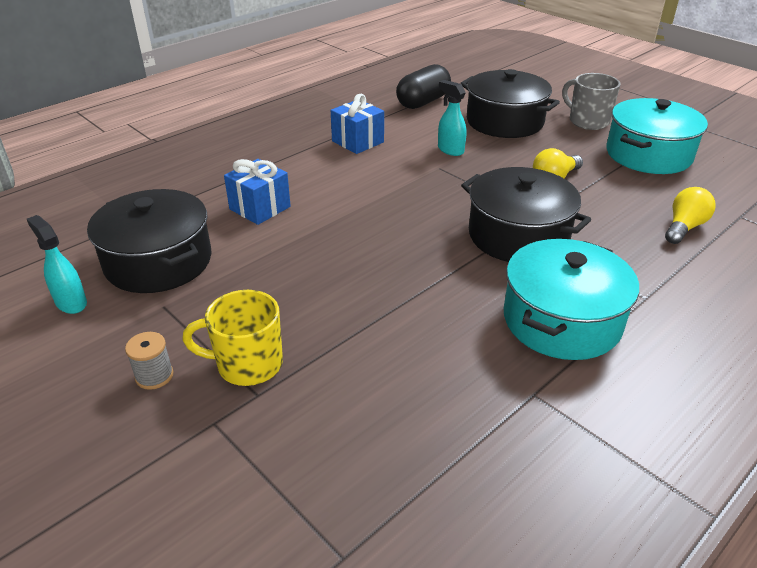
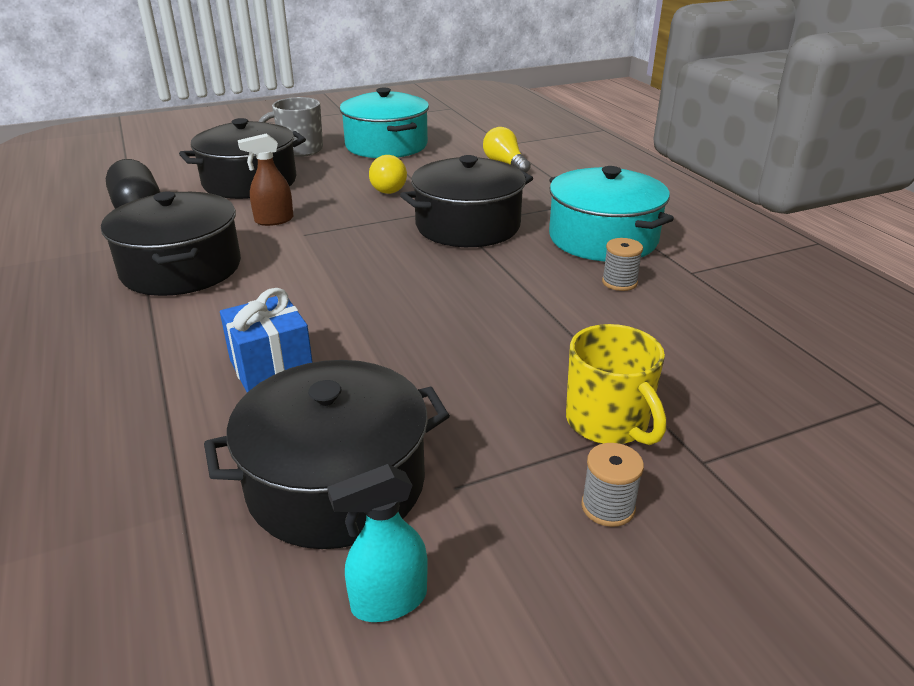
camera: 70 degrees left, 5 degrees down
yellow mug [182,290,283,386] -> yellow mug turned 45 degrees counterclockwise [566,324,666,445]
blue gift [331,94,384,154] -> black pot [101,191,241,296]
turquoise spray bottle [438,80,466,156] -> brown spray bottle [238,133,293,226]
none -> grey spool [602,238,643,291]

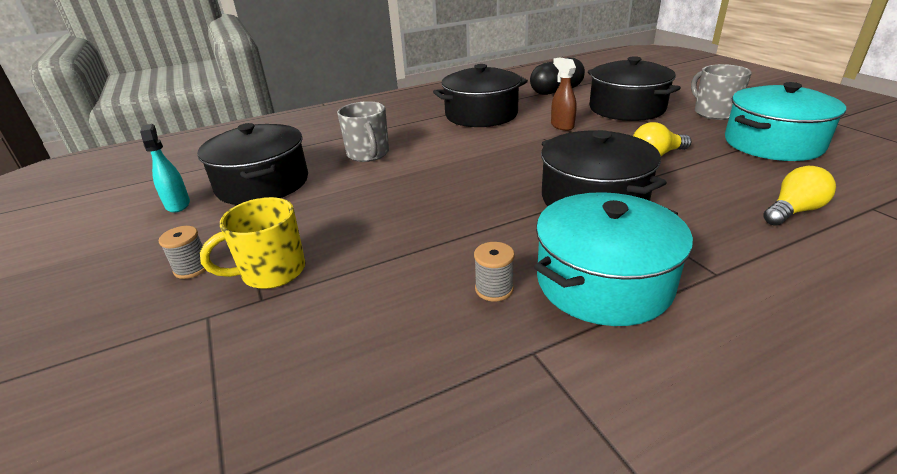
camera: 90 degrees right, 0 degrees up
blue gift [220,288,313,392] -> grey mug [337,101,389,162]

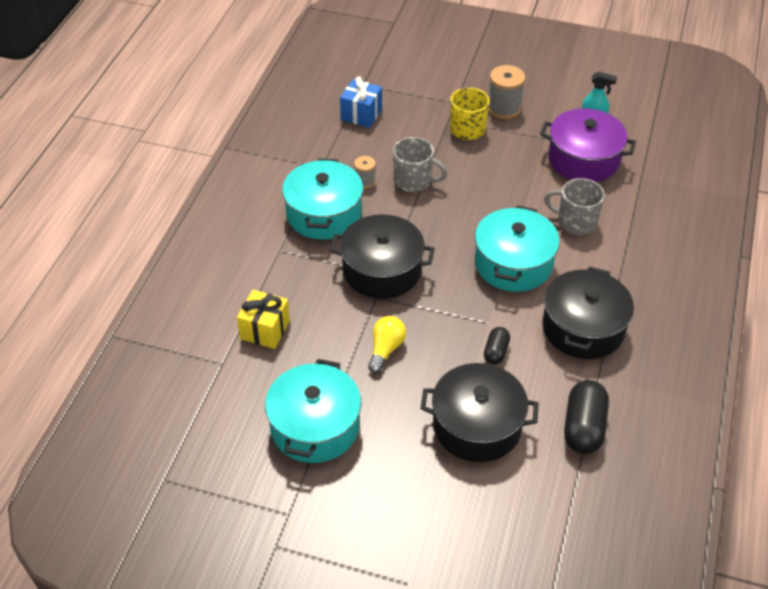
camera: 130 degrees right, 15 degrees up
grey spool [158,226,206,279] -> grey spool [488,65,525,119], size x1.73
black pot [197,123,308,205] -> purple pot [540,108,636,182]
brown spray bottle [551,57,577,131] -> black capsule [484,327,510,365]
grey mug [691,64,752,120] -> grey mug moved to [393,137,447,192]
yellow light bulb [763,166,836,226] -> yellow gift [237,290,290,349]
none -> blue gift [340,76,382,128]
none -> turquoise pot [475,205,560,292]

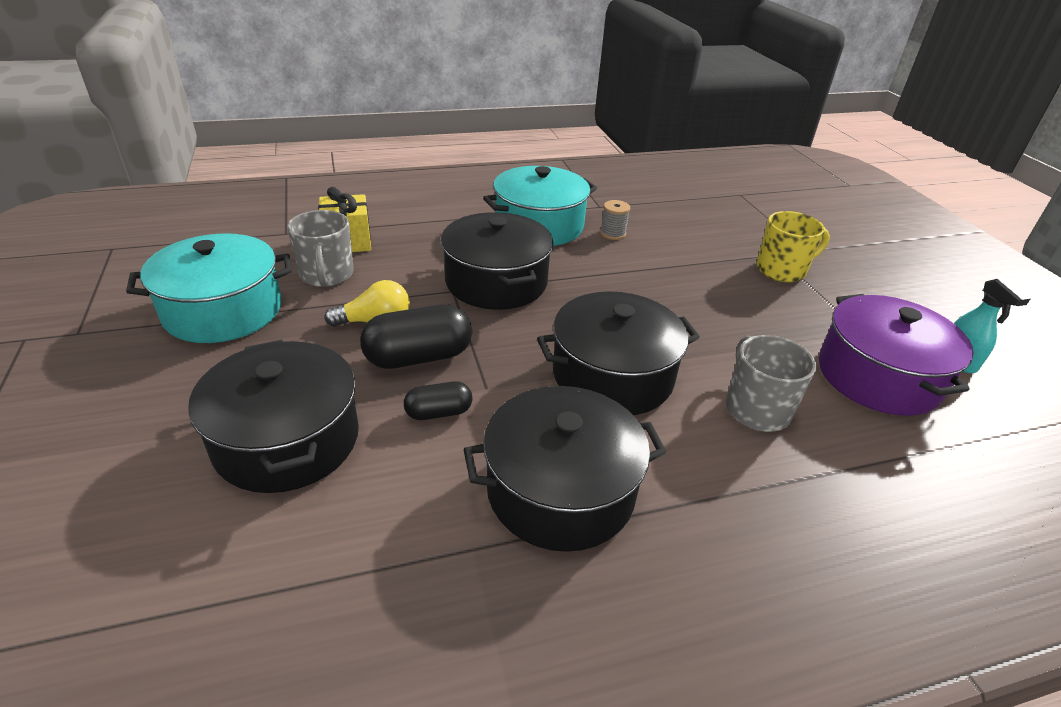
camera: 55 degrees right, 10 degrees down
blue gift [340,76,382,128] -> none
grey mug [393,137,447,192] -> grey mug moved to [287,210,354,287]
turquoise pot [475,205,560,292] -> black pot [537,291,700,415]
grey spool [488,65,525,119] -> none
black capsule [564,380,609,454] -> black capsule moved to [360,304,472,369]

